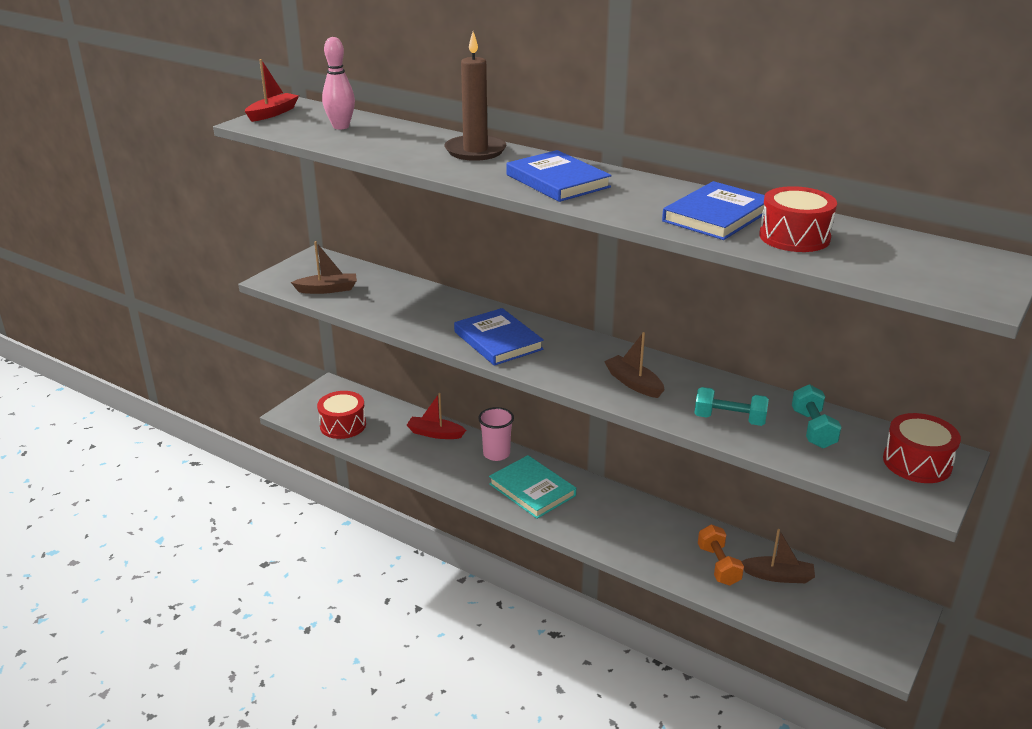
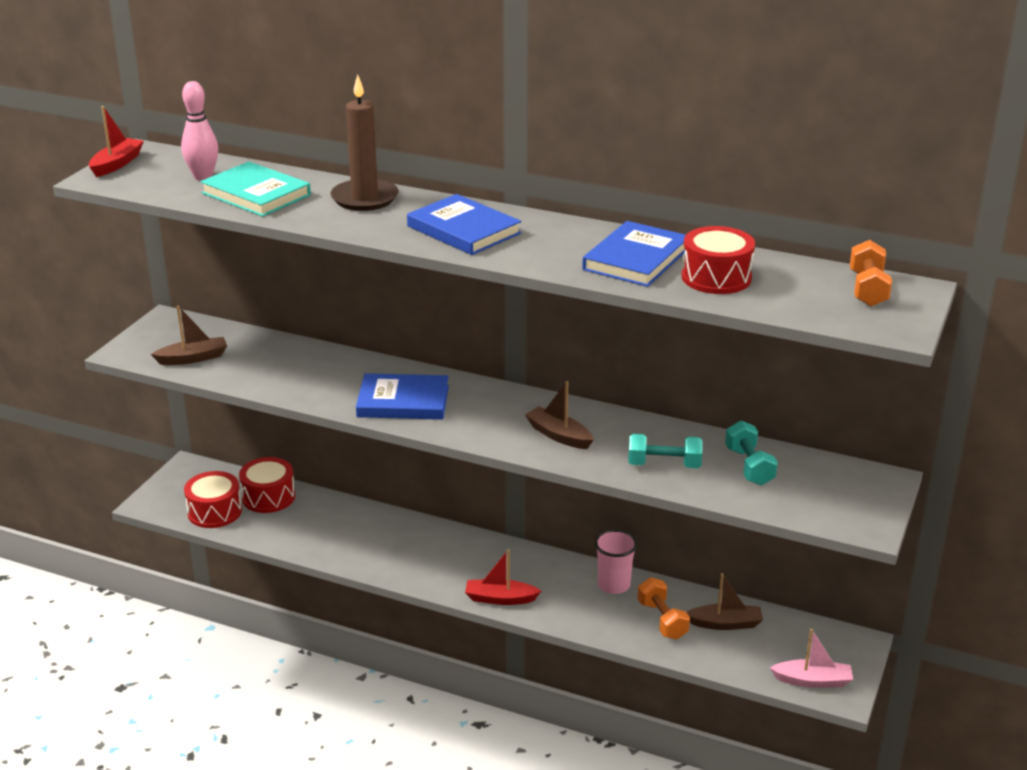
camera: 10 degrees left, 0 degrees up
red boat [407,393,466,439] -> red boat moved to [465,549,541,605]
blue book [454,308,544,366] -> blue book turned 45 degrees counterclockwise [356,373,449,420]
pink cup [478,407,514,461] -> pink cup moved to [595,530,637,594]
turquoise book [489,455,576,519] -> turquoise book moved to [200,162,311,217]
red drum [883,413,961,483] -> red drum moved to [239,457,295,513]
none -> pink boat [770,629,853,688]
none -> orange dumbbell [850,240,892,307]

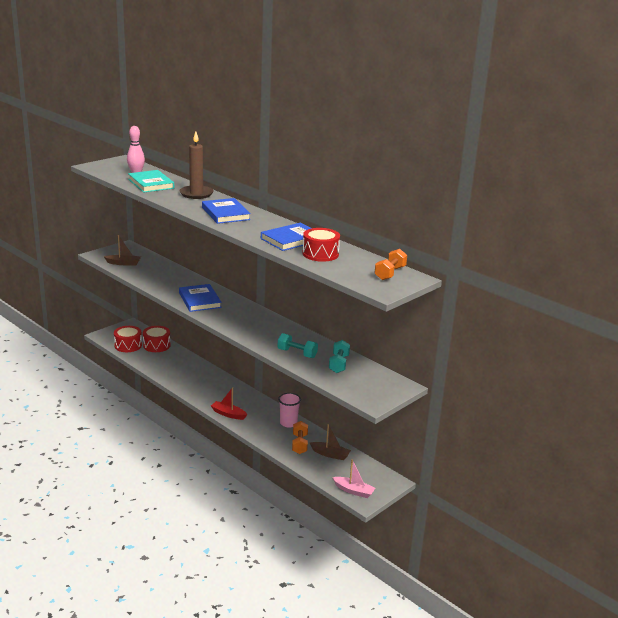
camera: 20 degrees right, 5 degrees down
red boat [89,106,144,177] -> none
blue book [356,373,449,420] -> blue book turned 45 degrees clockwise [179,284,222,312]
brown boat [525,381,594,449] -> none

